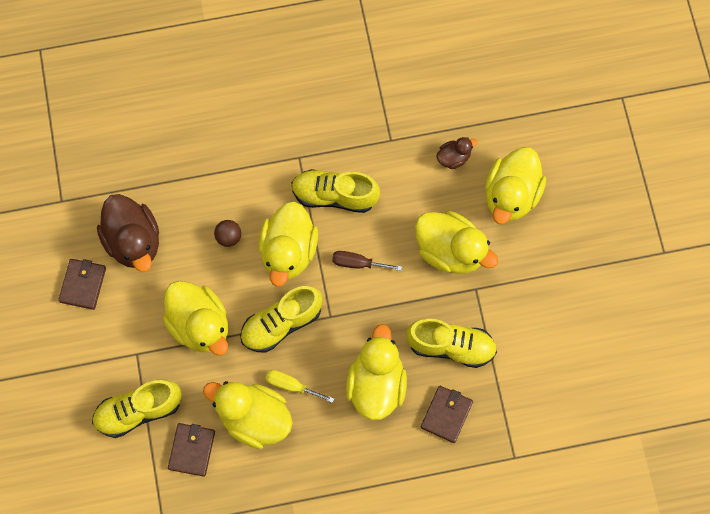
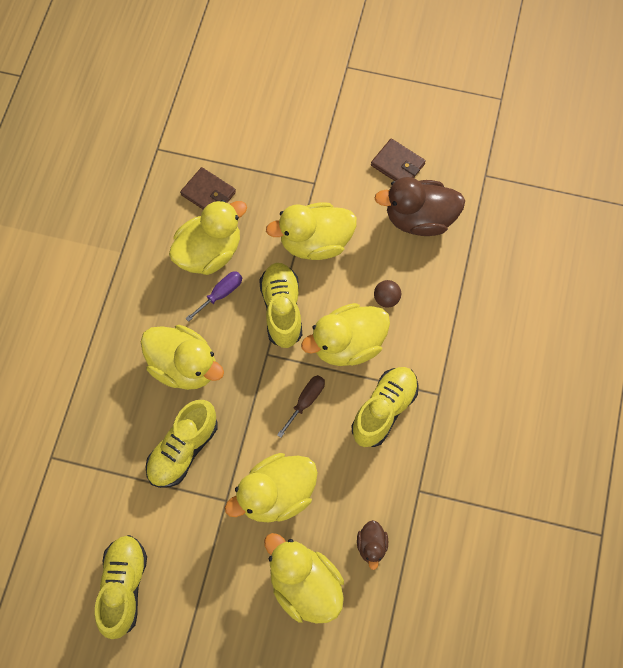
camera: 115 degrees right, 5 degrees down
yellow shoe [92,379,182,438] -> yellow shoe moved to [95,535,147,639]
yellow duck [258,201,318,287] -> yellow duck turned 60 degrees counterclockwise [301,303,390,366]
yellow screwdriver [265,370,334,403] -> purple screwdriver [185,271,242,322]
brown wallet [421,386,473,443] -> none

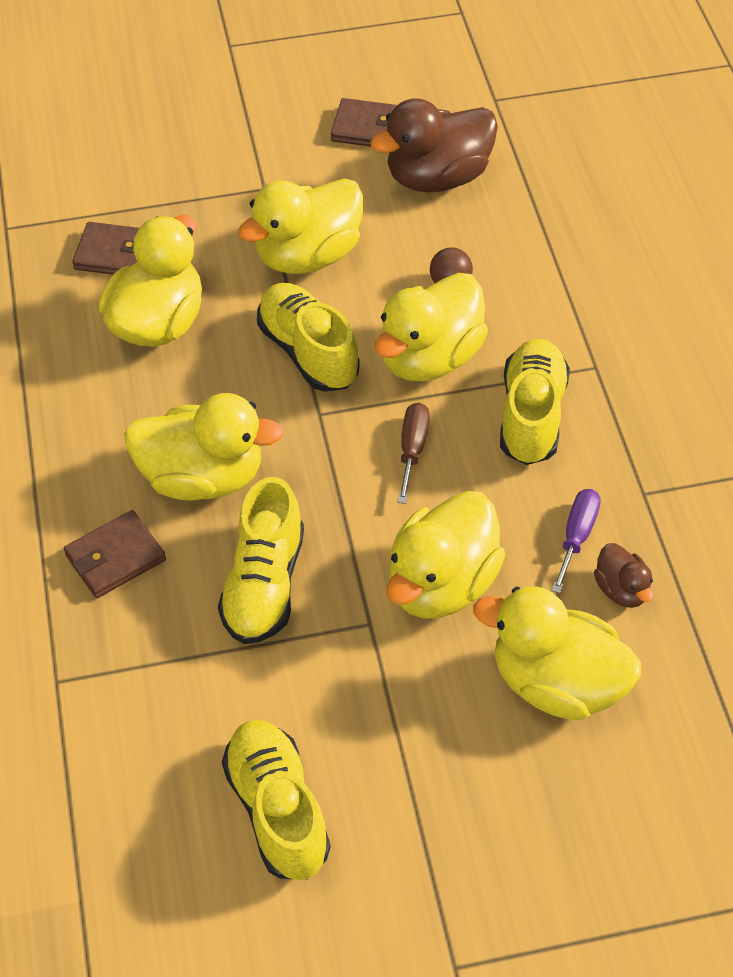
camera: 25 degrees left, 15 degrees down
purple screwdriver [185,271,242,322] -> purple screwdriver moved to [552,489,601,593]
none -> brown wallet [64,510,166,598]

